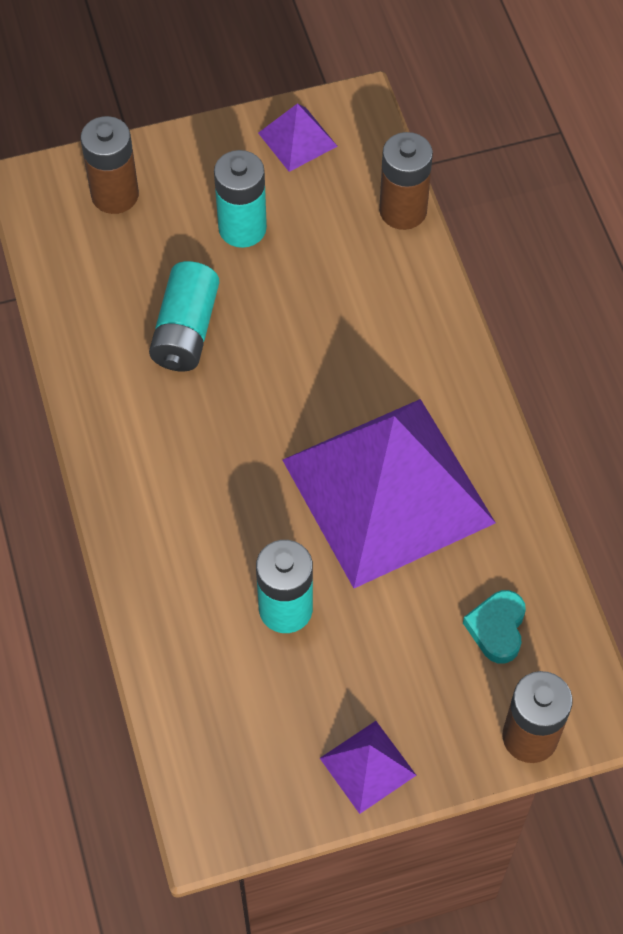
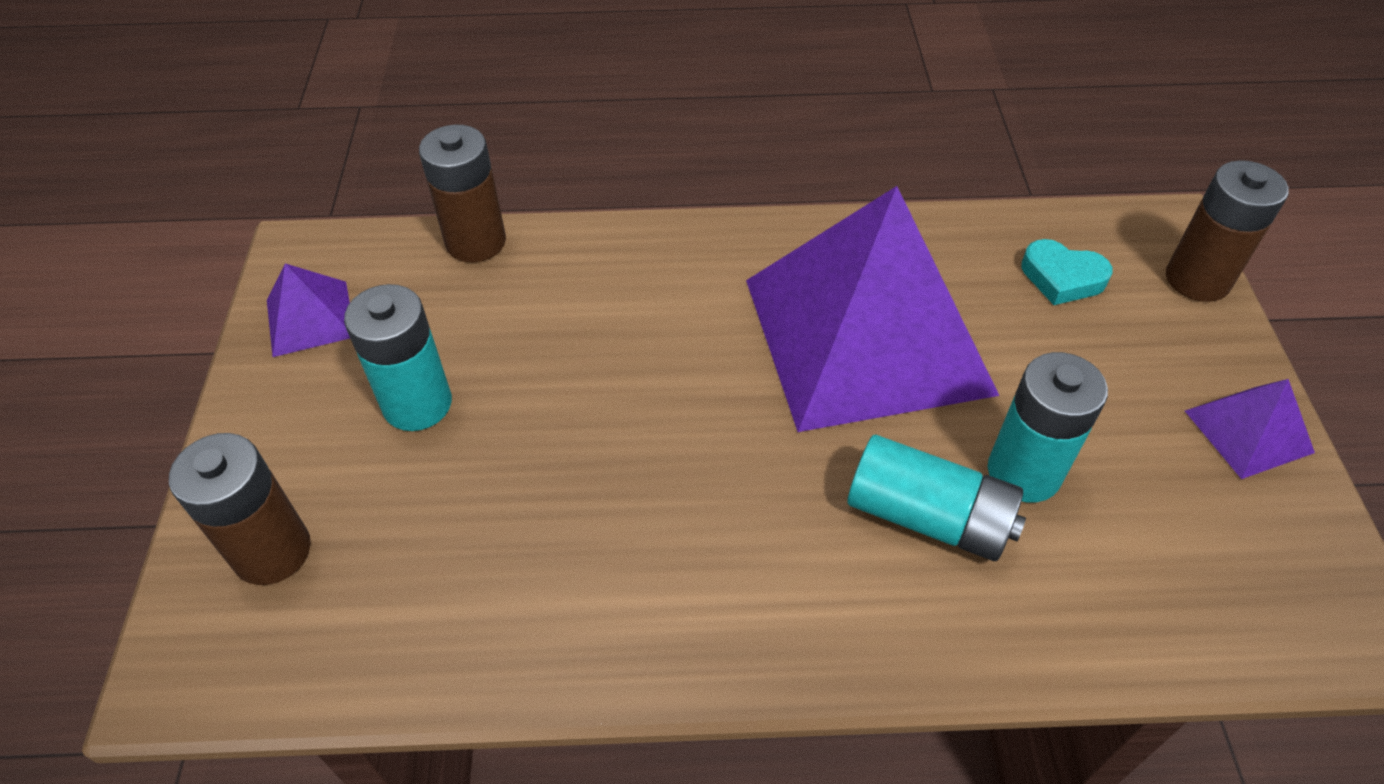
camera: 75 degrees left, 10 degrees down
turquoise battery [149,261,219,372] -> turquoise battery moved to [847,435,1026,561]

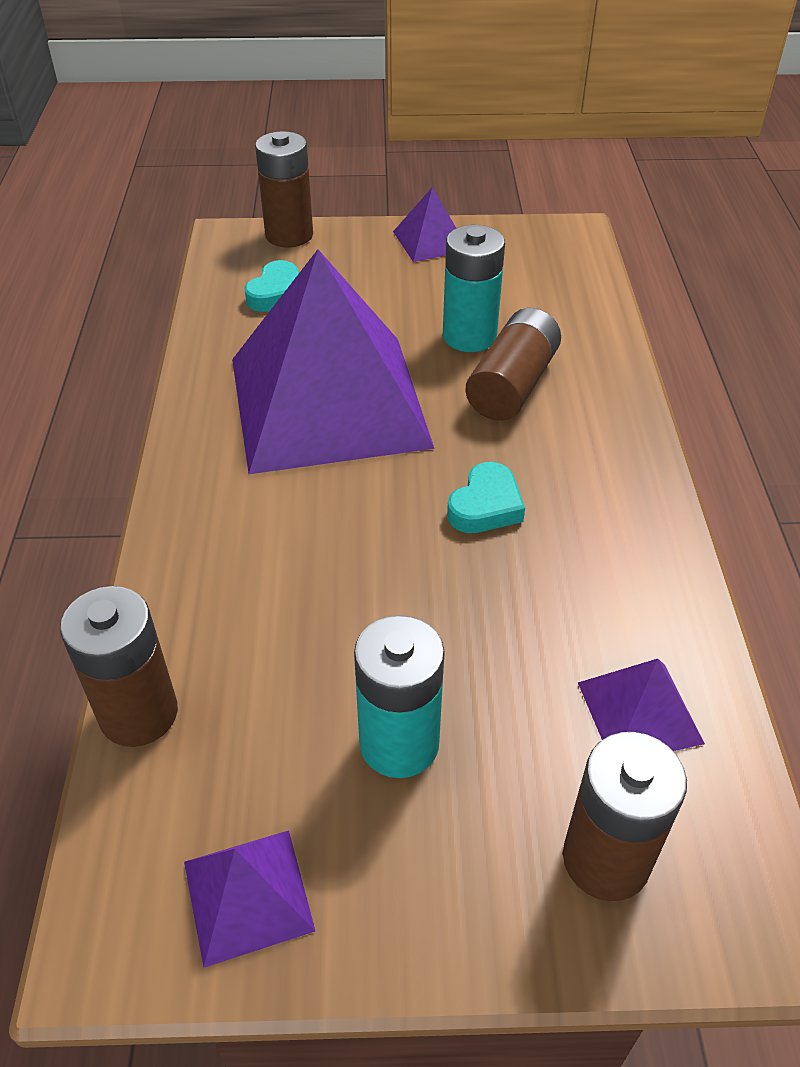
camera: 90 degrees left, 5 degrees down
turquoise battery [847,435,1026,561] -> brown battery [465,308,561,421]
none -> turquoise heart [447,462,525,533]
none -> purple pyramid [578,659,705,751]

